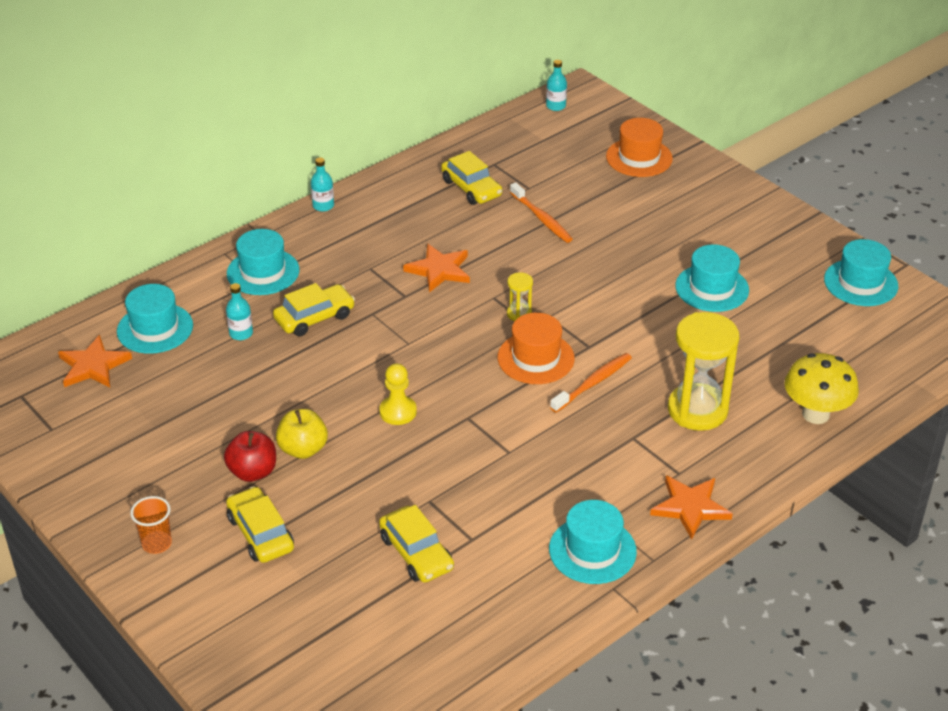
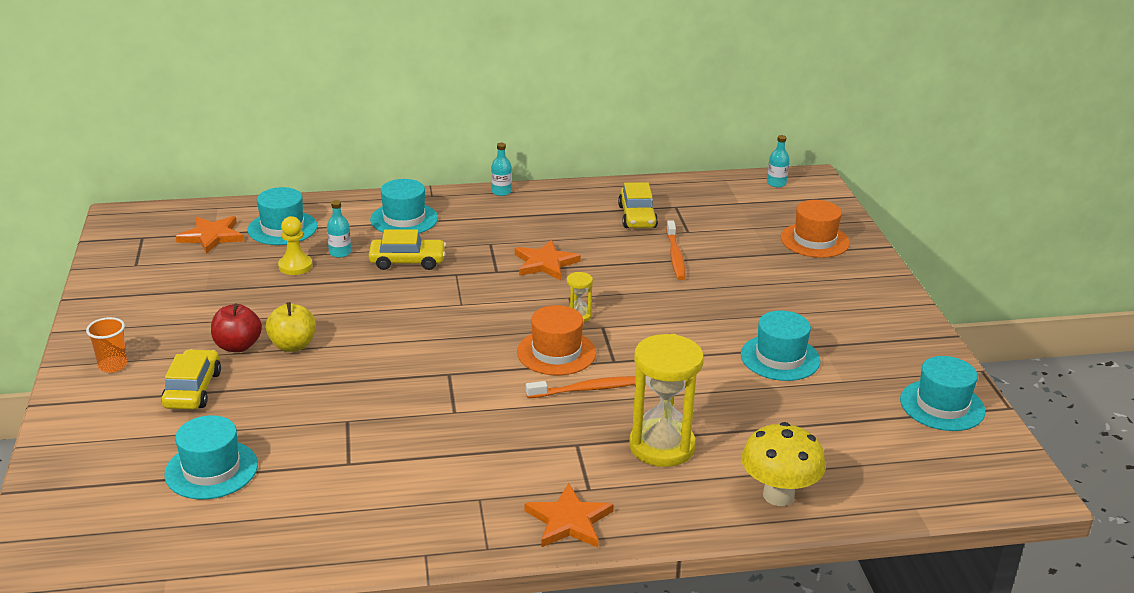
camera: 30 degrees right, 10 degrees down
yellow pawn [379,363,417,425] -> yellow pawn moved to [278,216,313,275]
yellow car [379,505,454,583] -> none
turquoise hat [549,500,637,584] -> turquoise hat moved to [164,415,258,499]

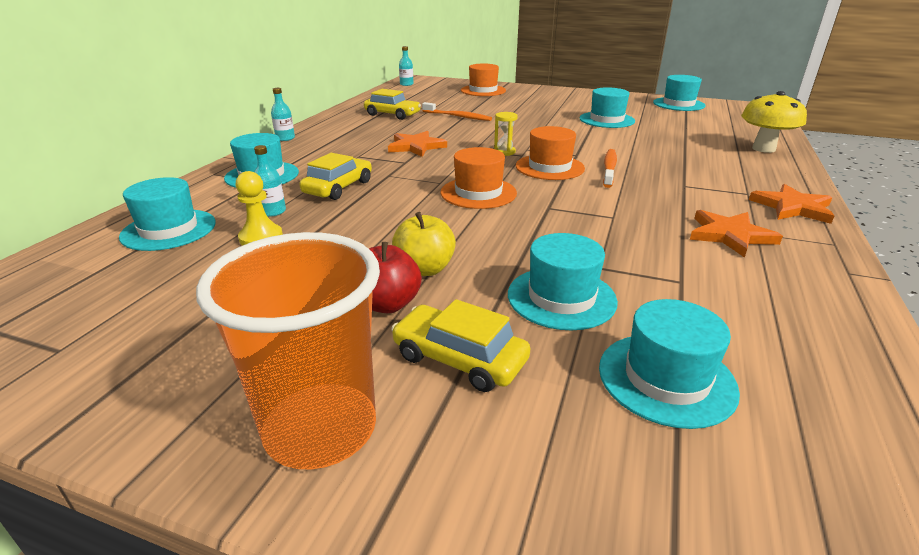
camera: 60 degrees left, 0 degrees up
orange cup [86,317,127,373] -> orange cup [196,232,380,470], size x2.19
orange star [176,216,244,254] -> orange star moved to [690,210,783,258]
yellow hourglass [629,334,704,467] -> none
none -> orange hat [441,147,517,209]
none -> turquoise hat [508,233,618,330]

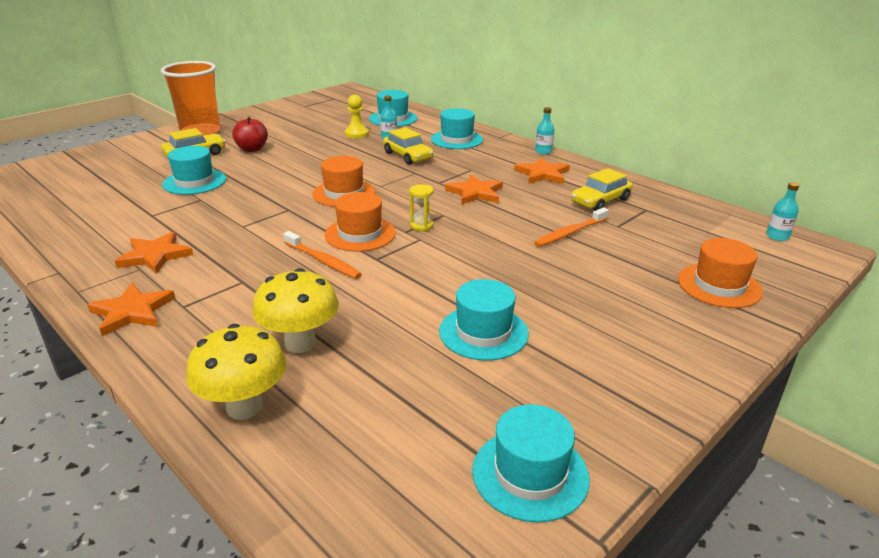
camera: 115 degrees right, 0 degrees up
yellow apple [392,212,456,276] -> none
turquoise hat [599,299,740,429] -> none
none -> yellow mushroom [252,268,339,353]
none -> orange star [514,157,570,184]

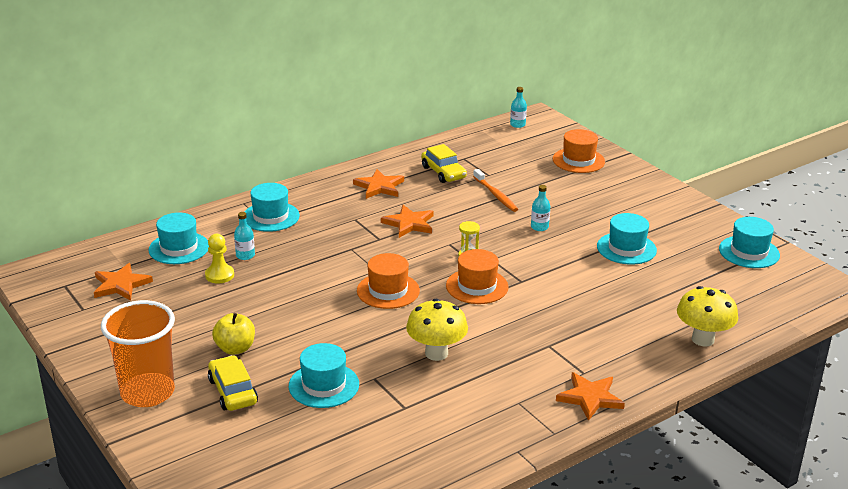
camera: 80 degrees left, 0 degrees up
orange star [115,232,193,274] -> orange star moved to [94,263,153,301]
red apple [232,116,268,152] -> yellow apple [212,313,255,355]
yellow mushroom [252,268,339,353] -> yellow mushroom moved to [406,299,468,361]
orange toothbrush [283,231,362,279] -> none
yellow car [383,127,434,165] -> none
turquoise bottle [535,107,554,155] -> turquoise bottle moved to [531,185,550,231]

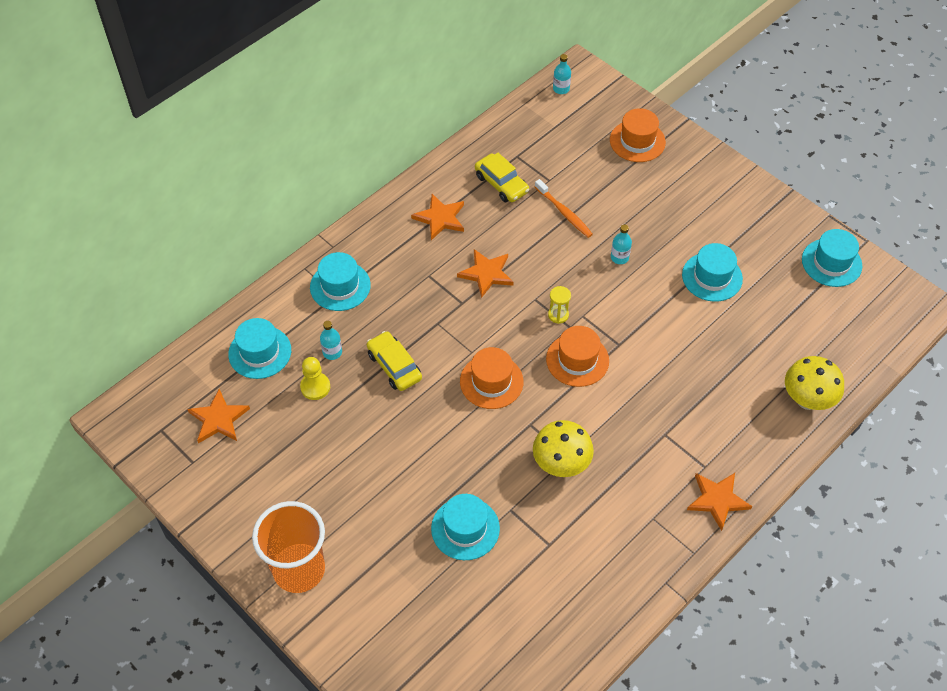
camera: 10 degrees left, 25 degrees up
yellow car [208,355,258,411] -> yellow car moved to [367,331,422,391]
yellow apple [212,313,255,355] -> none

